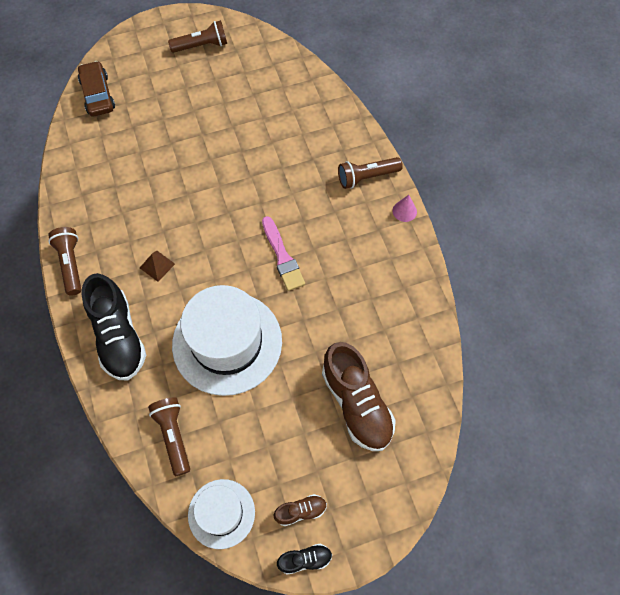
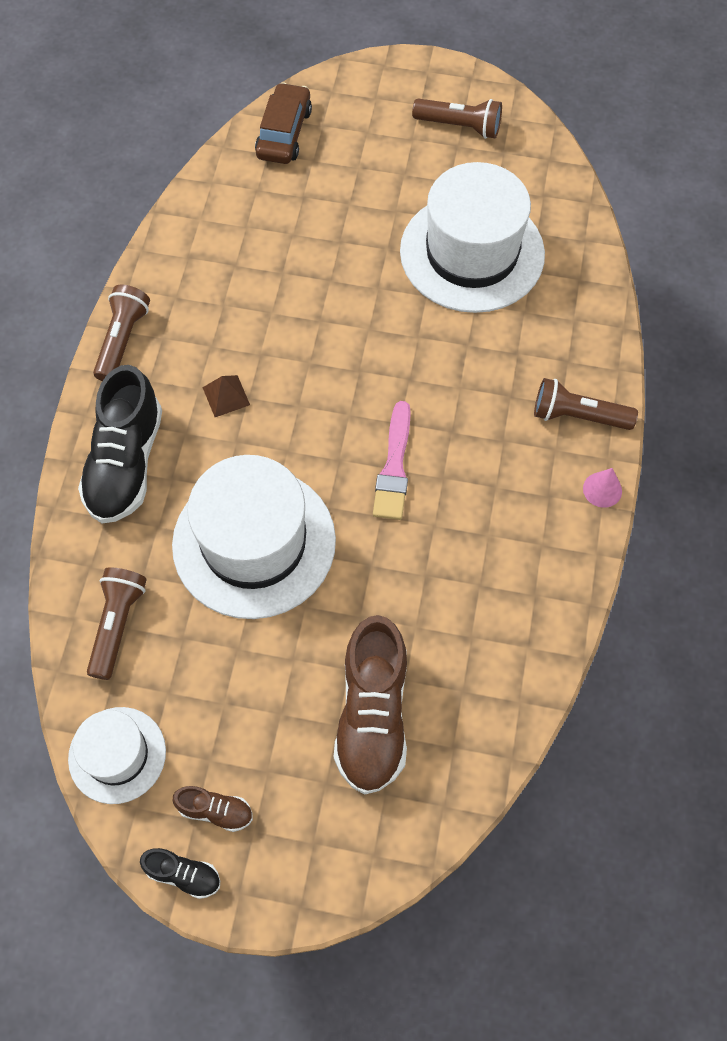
camera: 30 degrees right, 0 degrees up
none -> white hat [400,162,545,313]

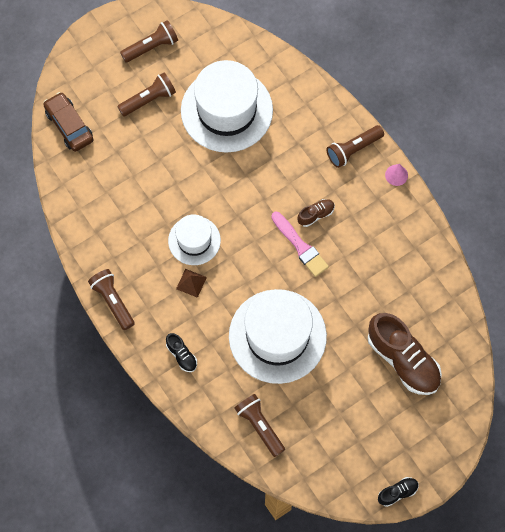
camera: 45 degrees left, 5 degrees up
white hat [68,707,166,804] -> white hat moved to [168,214,221,265]
black shoe [78,365,162,523] -> black shoe [166,333,197,372], size x0.46
brown shoe [173,786,253,832] -> brown shoe moved to [297,199,335,227]
none -> brown flashlight [117,72,176,117]

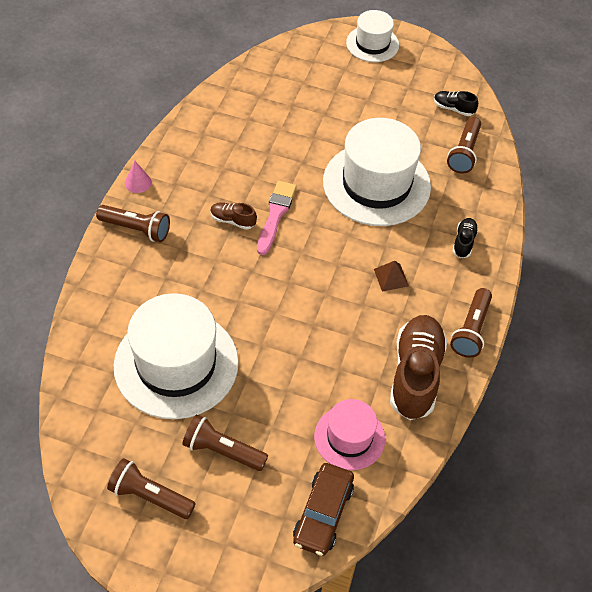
camera: 130 degrees left, 15 degrees down
white hat [168,214,221,265] -> white hat moved to [346,10,399,62]
brown shoe [368,313,442,395] -> brown shoe moved to [390,315,448,420]
black shoe [378,477,419,507] -> black shoe moved to [434,91,478,116]
none -> pink hat [314,399,385,470]

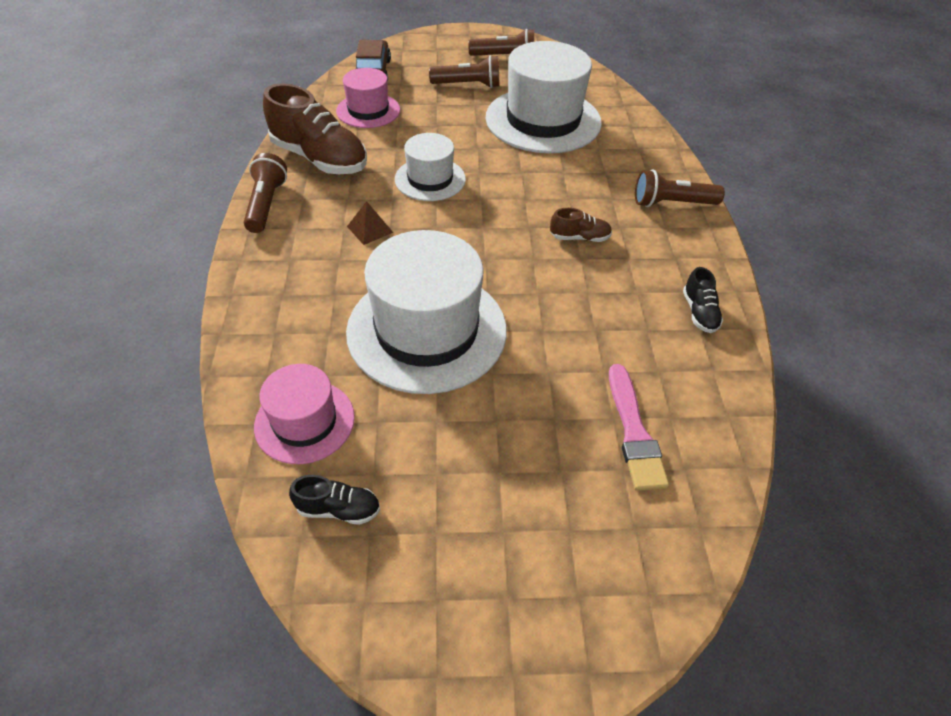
camera: 160 degrees right, 5 degrees down
pink cone [125,161,152,193] -> none
pink brush [257,181,297,255] -> pink brush moved to [609,364,669,491]
white hat [346,10,399,62] -> white hat moved to [395,133,466,201]
brown shoe [390,315,448,420] -> brown shoe turned 45 degrees counterclockwise [263,84,367,174]
brown flashlight [447,117,481,174] -> pink hat [254,364,355,464]
black shoe [453,218,478,258] -> black shoe moved to [683,267,723,333]

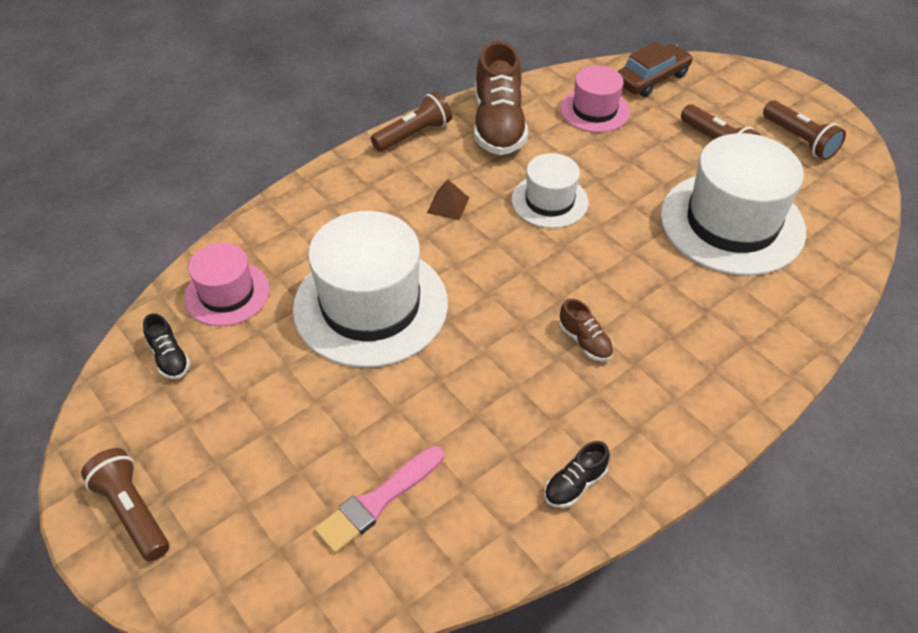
camera: 55 degrees right, 0 degrees up
brown flashlight [635,170,725,207] -> brown flashlight moved to [81,448,169,562]

